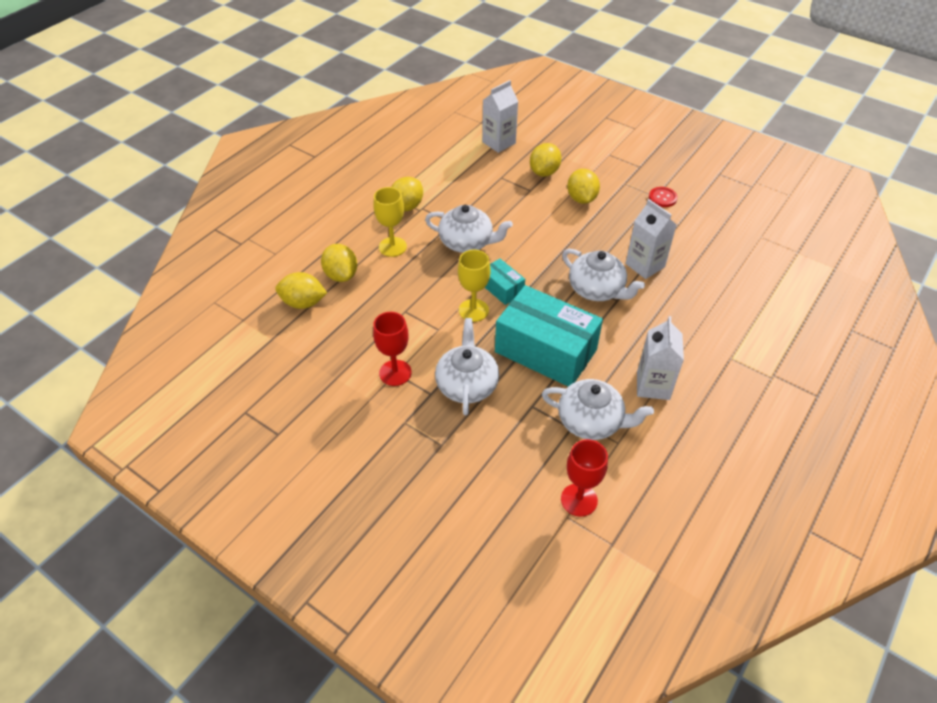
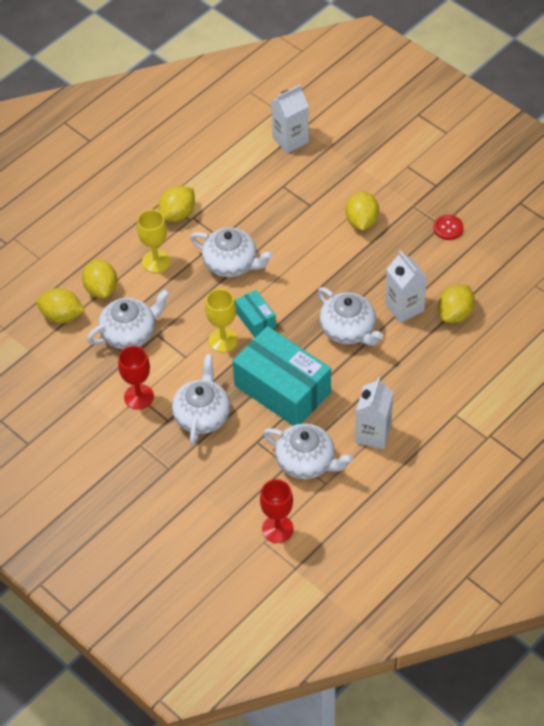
camera: 10 degrees right, 5 degrees up
yellow lemon [530,143,561,177] -> yellow lemon moved to [438,284,475,323]
none -> white teapot [87,289,170,349]

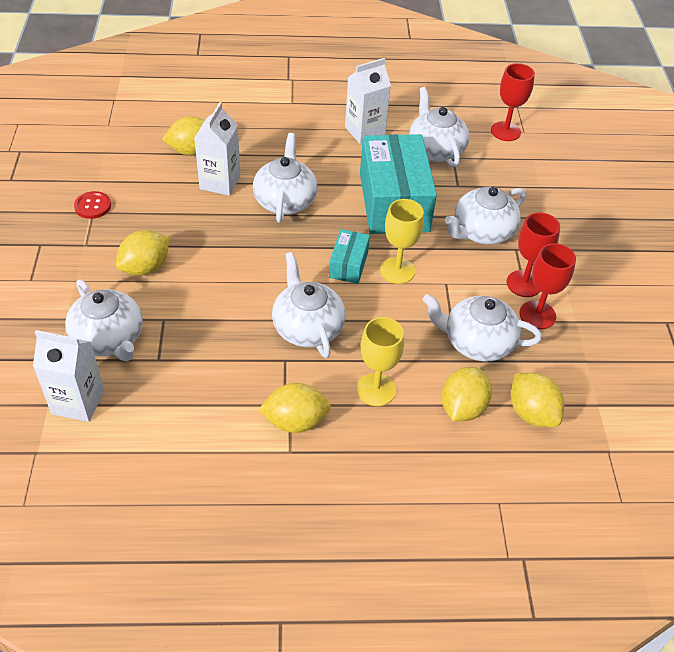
camera: 140 degrees left, 5 degrees down
none -> white teapot [65,279,143,361]
none -> red goblet [519,243,576,329]

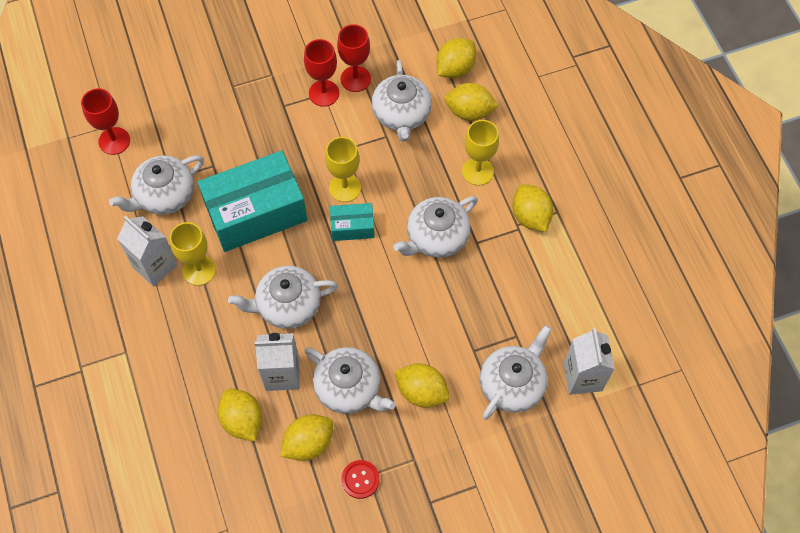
camera: 105 degrees left, 15 degrees up
white teapot [445,186,526,244] -> white teapot moved to [304,347,396,414]
none -> yellow goblet [170,222,216,286]
none -> yellow lemon [280,414,334,461]

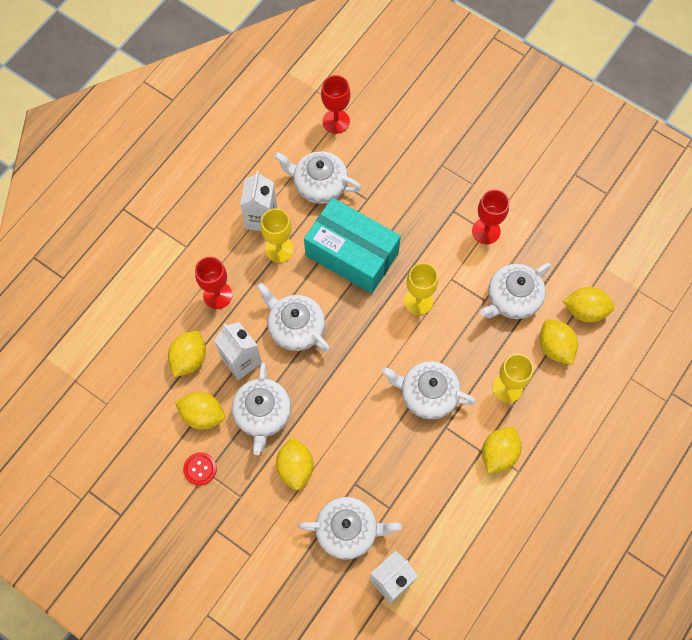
camera: 55 degrees right, 5 degrees up
turquoise box [330,203,375,241] -> none
red goblet [337,24,371,92] -> red goblet moved to [195,257,232,309]

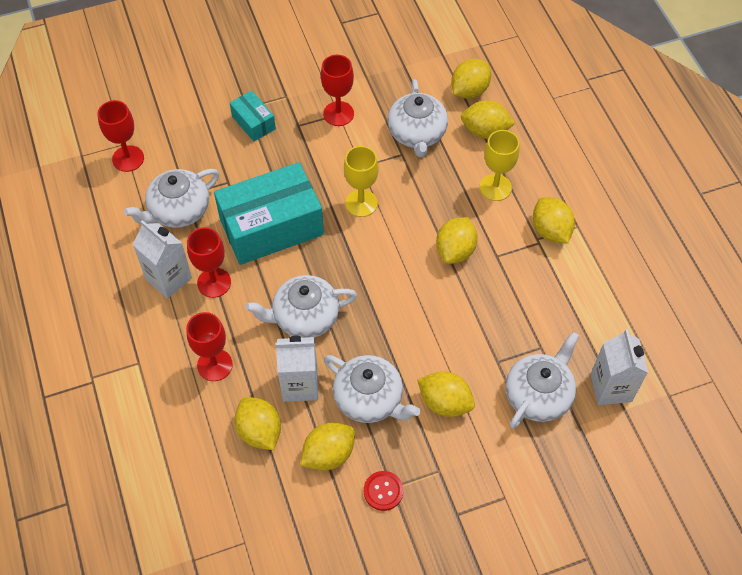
camera: 55 degrees left, 10 degrees down
yellow goblet [261,209,294,263] -> red goblet [187,227,231,298]
white teapot [382,361,476,419] -> yellow lemon [436,217,478,264]
none -> turquoise box [230,90,276,142]

